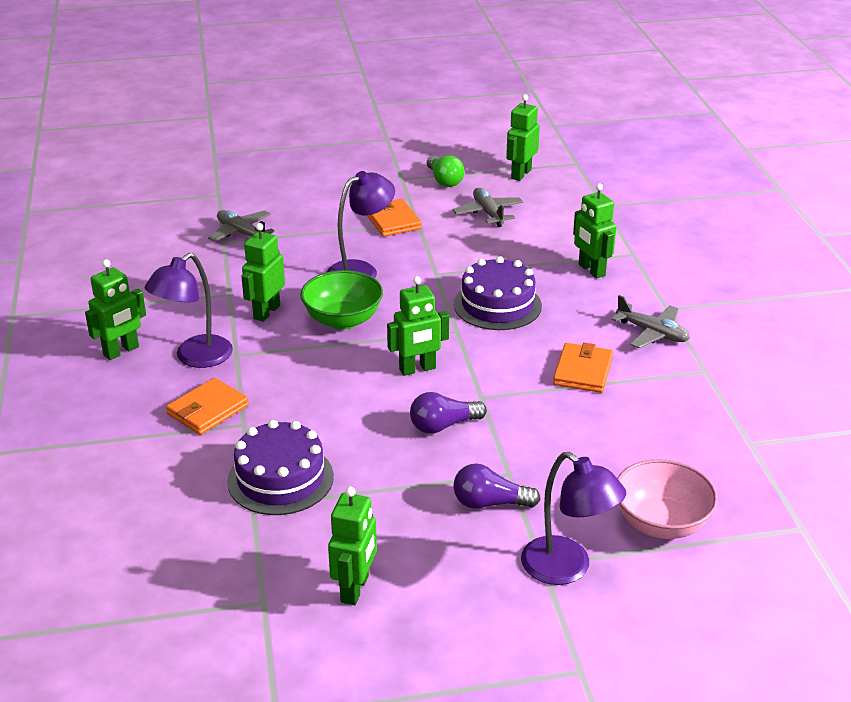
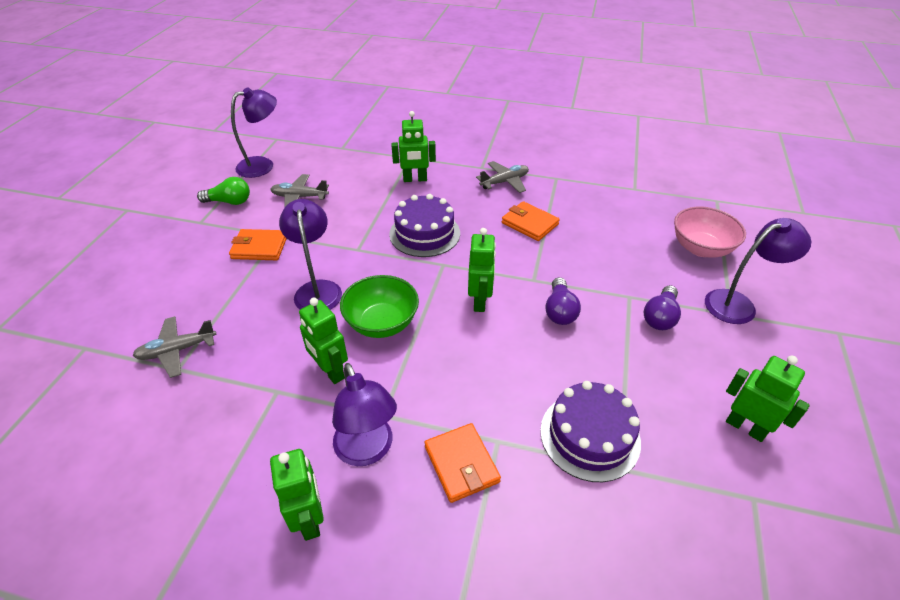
camera: 65 degrees left, 10 degrees up
green robot [506,94,540,181] -> purple lamp [231,87,277,178]

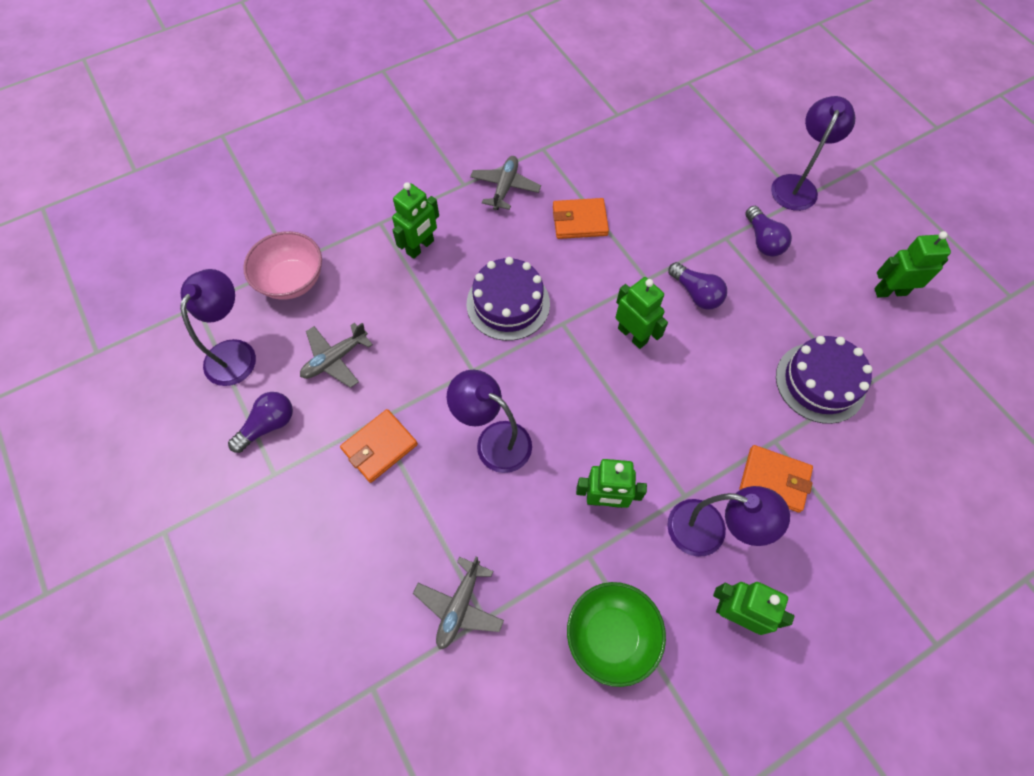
camera: 45 degrees left, 20 degrees up
green light bulb [197,177,250,205] -> purple light bulb [228,392,293,453]
green bowl [340,275,419,338] -> green bowl moved to [567,582,666,687]
pink bowl [674,207,746,258] -> pink bowl moved to [243,231,322,300]

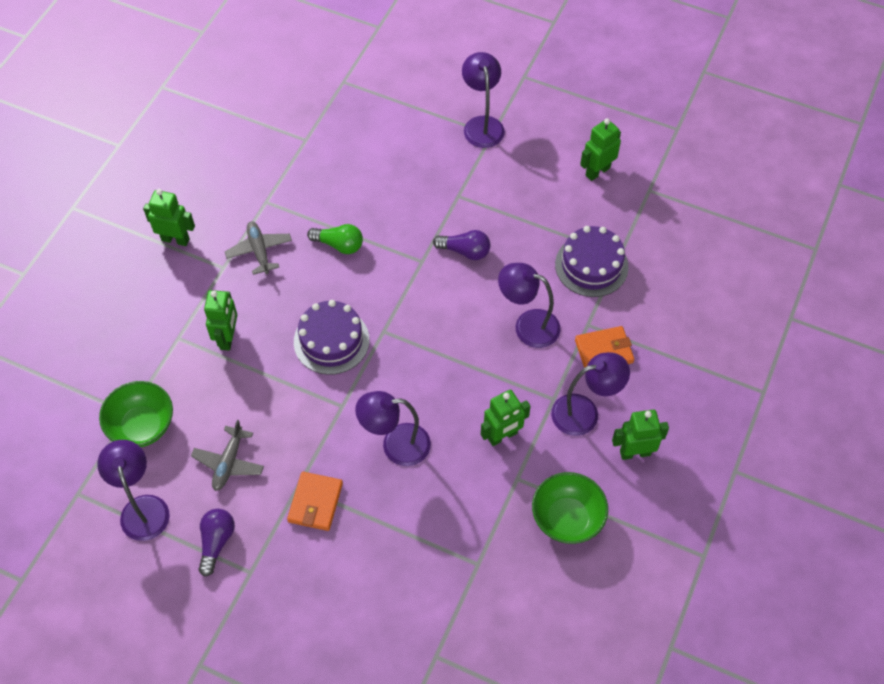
camera: 35 degrees left, 5 degrees down
pink bowl [243,231,322,300] -> green bowl [99,381,173,447]
grey plane [413,556,504,649] -> none
orange wallet [553,198,609,239] -> green light bulb [307,224,363,254]
green robot [616,277,668,349] -> green robot moved to [143,189,195,246]
purple light bulb [746,206,792,256] -> none
none -> purple lamp [498,263,561,348]

